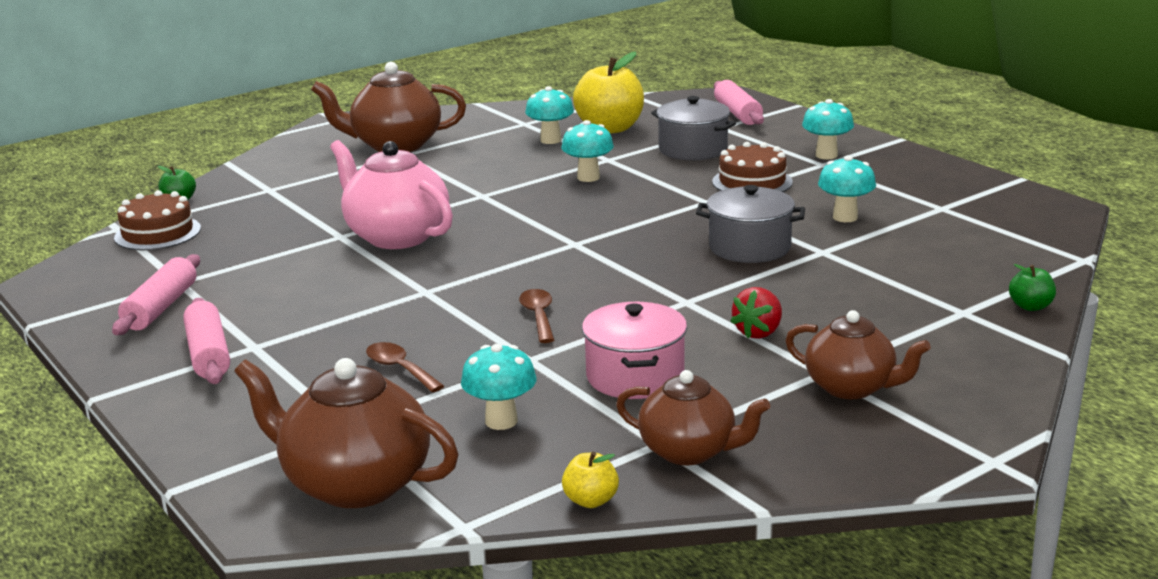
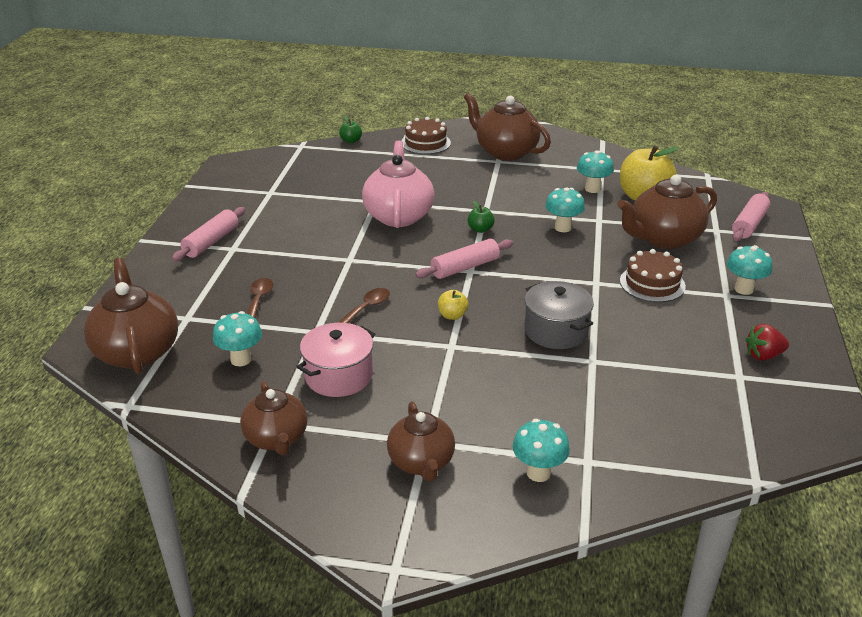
camera: 45 degrees right, 10 degrees up
pink rolling pin [112,254,200,335] -> pink rolling pin moved to [415,239,513,279]
brown cake [114,190,201,250] -> brown cake moved to [402,117,451,154]
yellow apple [562,451,619,508] -> yellow apple moved to [438,290,469,320]
grey pot [651,96,736,161] -> brown teapot [617,175,717,249]
red strawberry [730,287,782,339] -> red strawberry moved to [745,324,789,361]
turquoise mushroom [818,155,876,222] -> turquoise mushroom moved to [513,419,570,482]
green apple [1009,264,1056,311] -> green apple moved to [468,201,495,233]

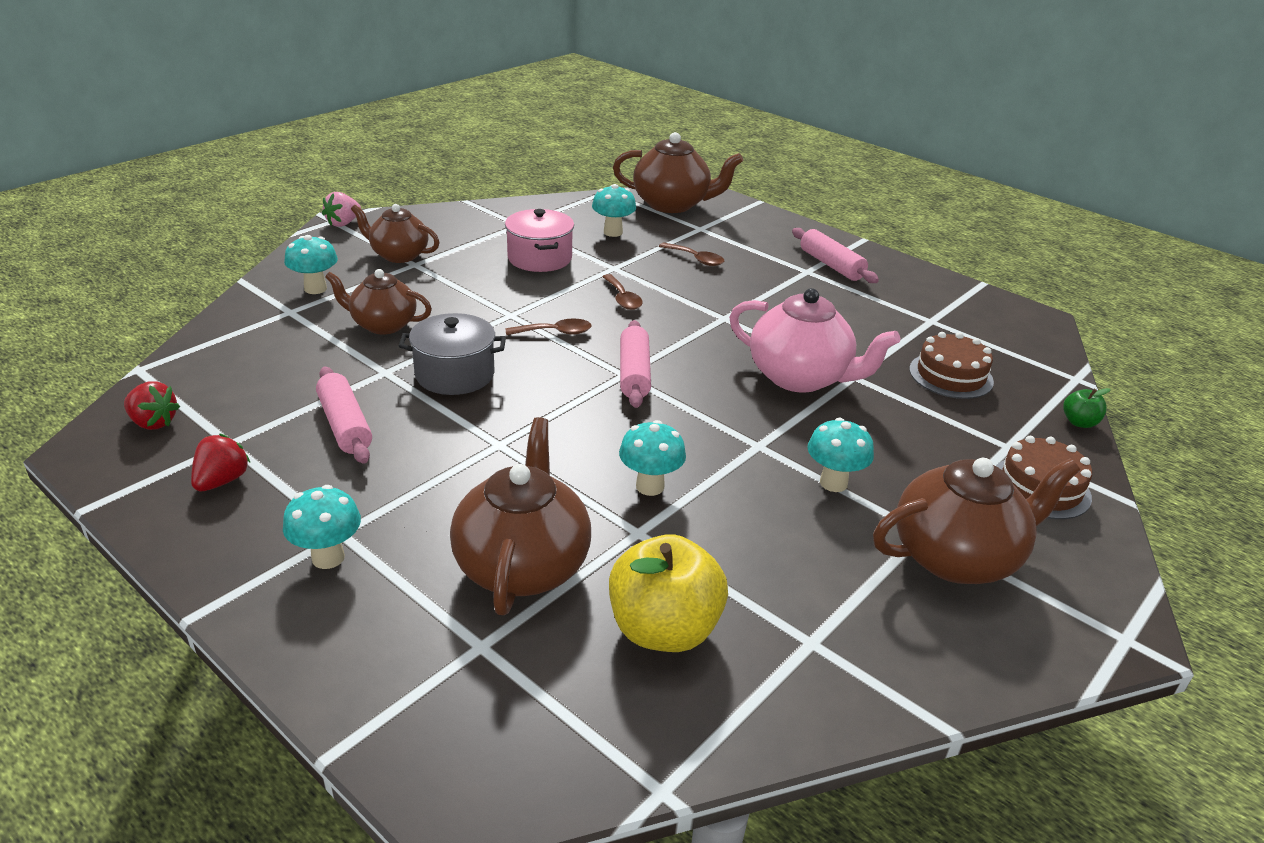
camera: 120 degrees right, 0 degrees up
brown teapot [240,381,307,455] -> brown teapot moved to [325,269,432,334]
yellow apple [438,290,469,320] -> brown spoon [506,319,592,335]
green apple [468,201,495,233] -> none
turquoise mushroom [577,150,614,193] -> turquoise mushroom moved to [808,418,874,492]
brown cake [620,249,686,302] -> brown cake moved to [909,332,994,399]
pink rolling pin [732,192,770,241] -> pink rolling pin moved to [316,367,372,464]
none -> red strawberry [124,381,180,430]
none -> pink strawberry [322,192,361,227]

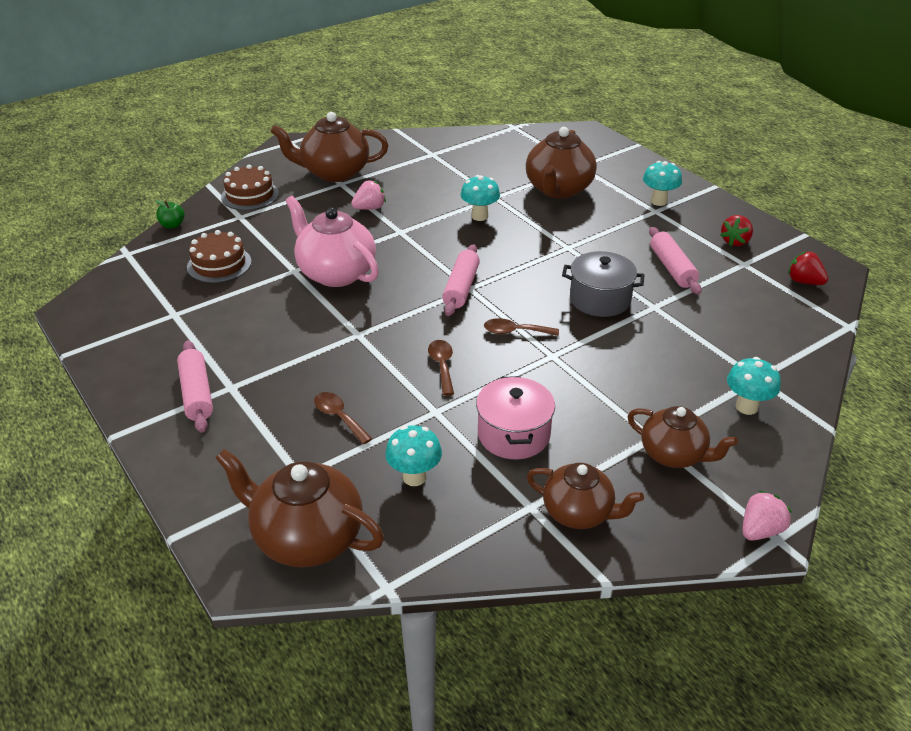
camera: 165 degrees left, 5 degrees up
brown teapot [325,269,432,334] -> brown teapot moved to [527,463,644,529]
yellow apple [609,534,728,652] -> none
turquoise mushroom [808,418,874,492] -> pink strawberry [351,180,386,210]

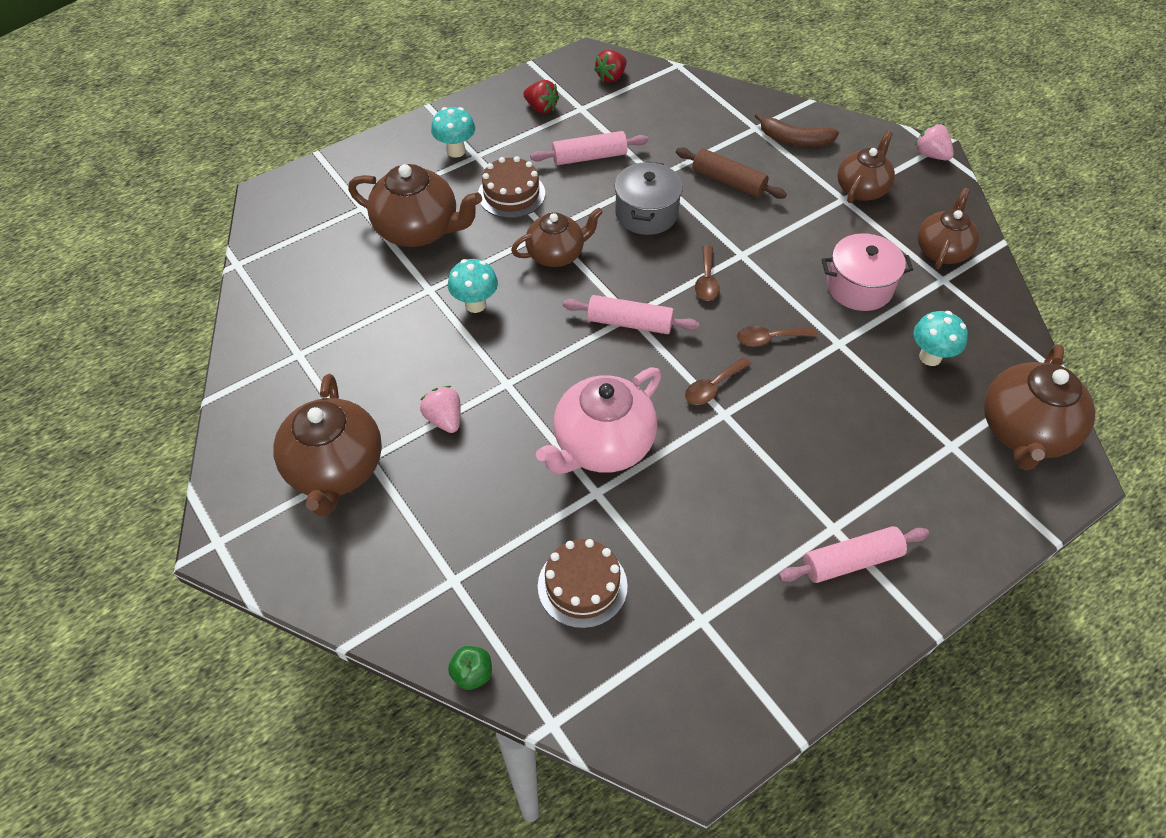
camera: 90 degrees left, 15 degrees up
brown cake [221,165,279,210] -> brown cake moved to [478,156,545,218]
brown spoon [314,392,372,444] -> brown spoon moved to [685,357,751,405]
turquoise mushroom [727,357,781,415] -> brown banana [755,112,839,147]
none -> brown teapot [511,207,603,267]
none -> brown rolling pin [676,148,787,199]

